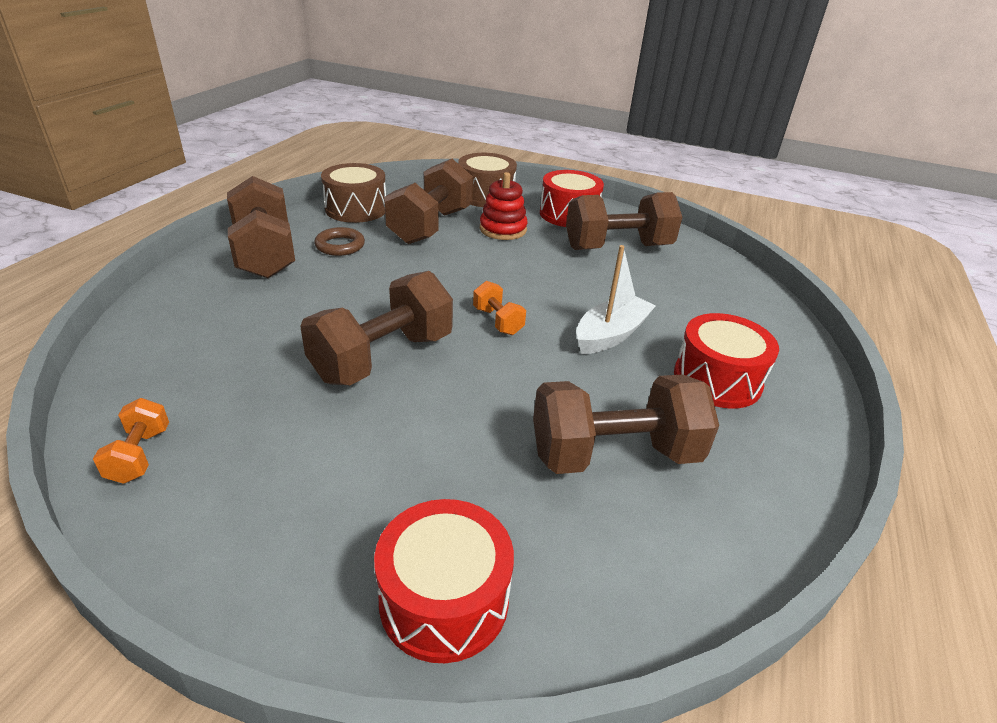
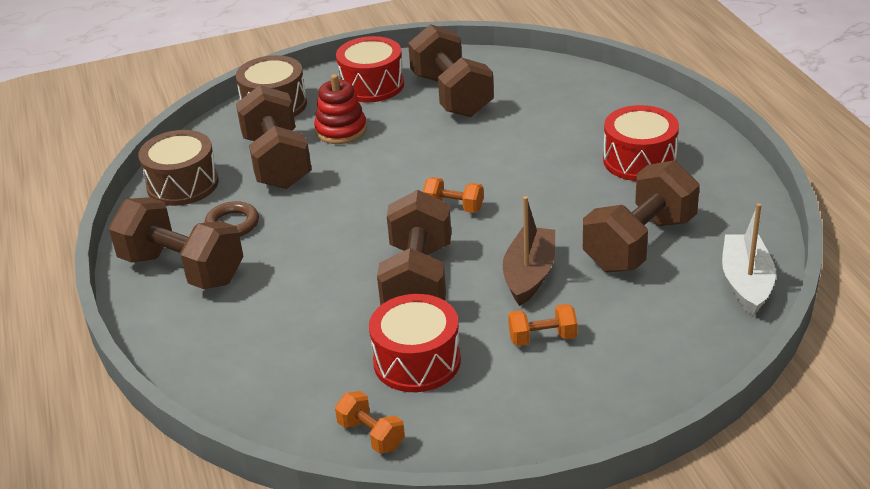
camera: 35 degrees left, 0 degrees up
red drum [374,499,514,663] -> red drum moved to [369,294,461,392]
brown dumbbell [566,192,682,250] -> brown dumbbell turned 60 degrees counterclockwise [408,24,494,117]
white boat [576,245,655,354] -> white boat moved to [722,203,776,316]
none -> brown boat [503,196,555,306]
none -> orange dumbbell [508,304,577,346]

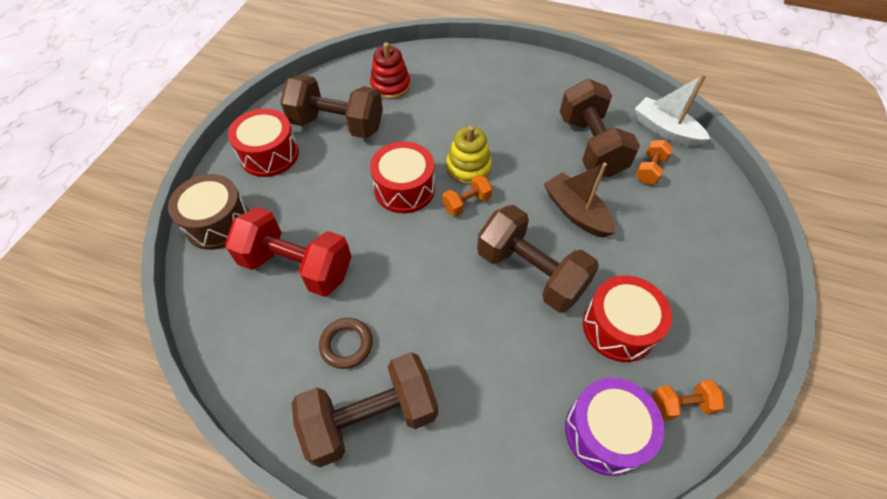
camera: 55 degrees left, 20 degrees up
brown drum [138,130,219,206] -> none
brown dumbbell [236,85,312,189] -> red dumbbell [225,207,351,297]
red stacking toy [314,74,367,144] -> red stacking toy moved to [370,42,411,100]
orange dumbbell [508,304,577,346] -> orange dumbbell moved to [635,140,673,184]
red drum [603,105,679,181] -> red drum moved to [370,141,435,213]
none -> yellow stacking toy [446,126,492,185]
none -> purple drum [565,378,664,476]

